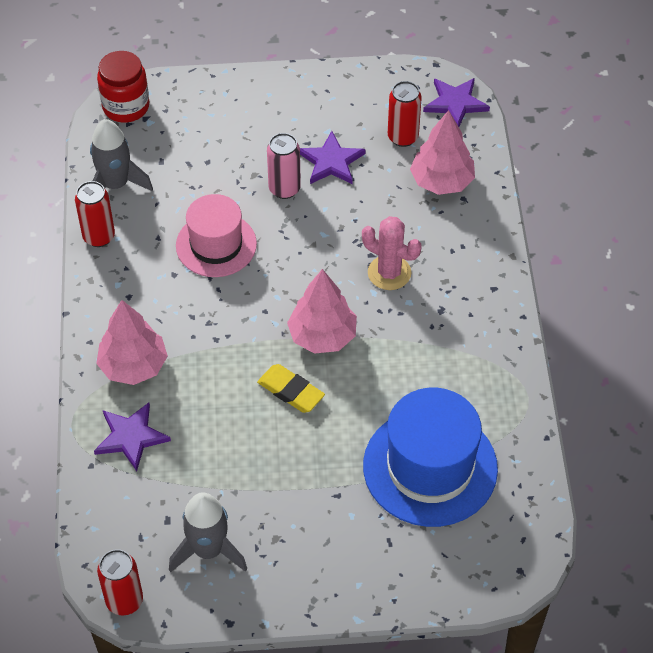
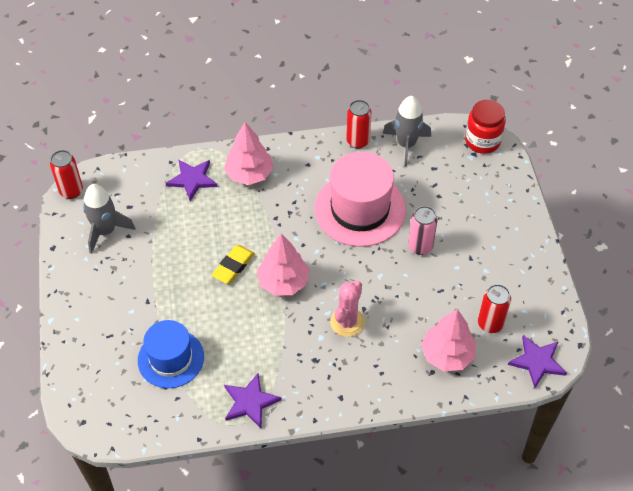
camera: 85 degrees right, 0 degrees up
pink hat [176,194,257,277] -> pink hat [314,152,406,247], size x1.51
purple star [300,131,366,184] -> purple star moved to [224,373,282,428]
blue hat [363,388,498,527] -> blue hat [138,320,204,388], size x0.66

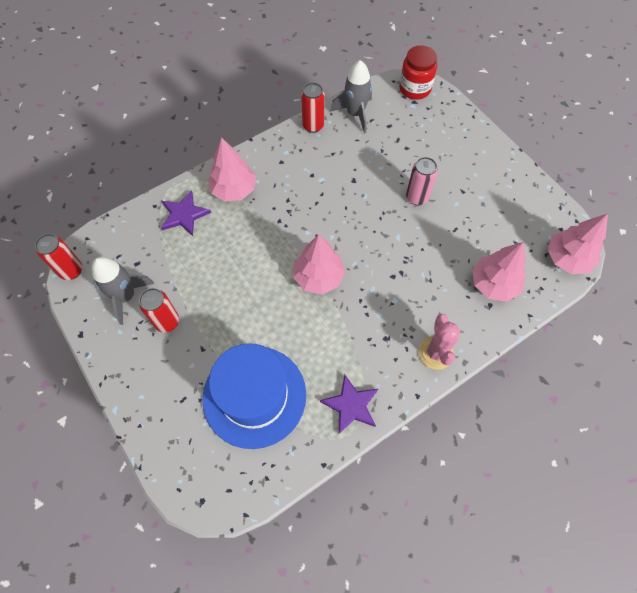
camera: 25 degrees left, 10 degrees up
blue hat [138,320,204,388] -> blue hat [202,343,306,449], size x1.51
yellow eraser [212,245,255,284] -> none
pink hat [314,152,406,247] -> none
pink cactus [330,281,365,337] -> pink cactus moved to [418,314,460,370]
red can [478,284,511,333] -> red can moved to [139,288,179,333]
purple star [508,335,567,388] -> pink tree [548,214,608,274]

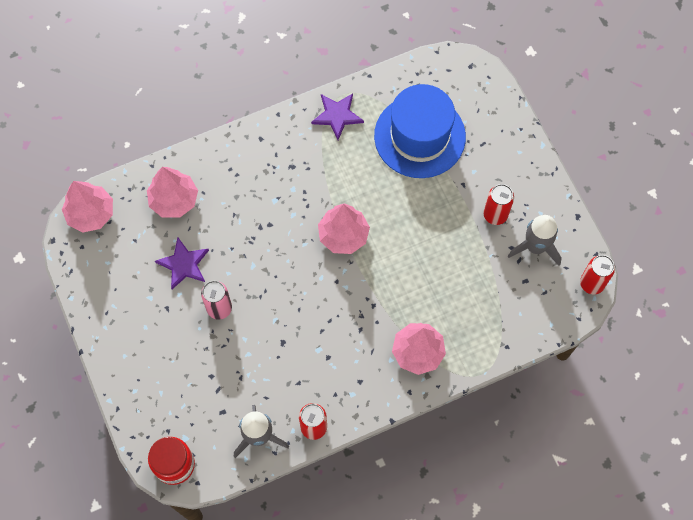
camera: 170 degrees left, 5 degrees up
purple star [161,190,211,236] -> purple star moved to [155,238,209,289]
pink cactus [418,314,460,370] -> none

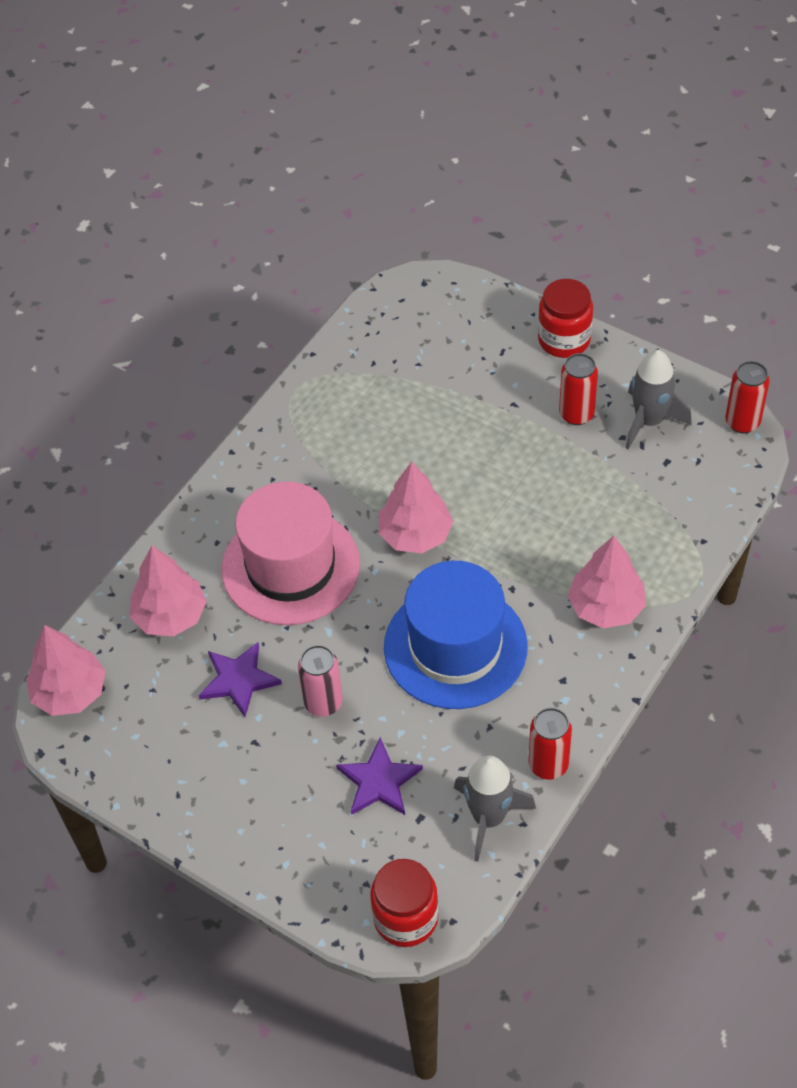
camera: 30 degrees left, 15 degrees down
purple star [311,93,364,140] -> purple star moved to [336,737,423,815]
blue hat [374,84,466,178] -> blue hat moved to [384,561,527,709]
none -> pink hat [221,481,360,625]
none -> red jar [538,279,593,358]

